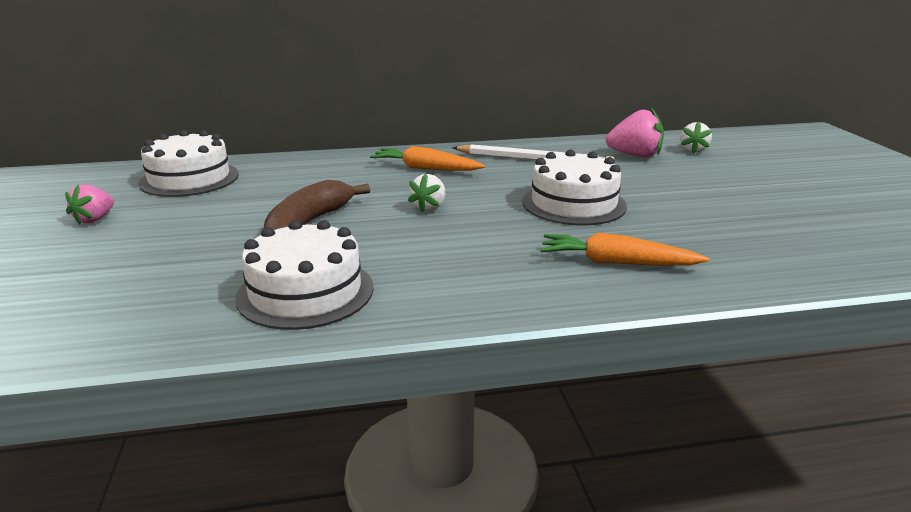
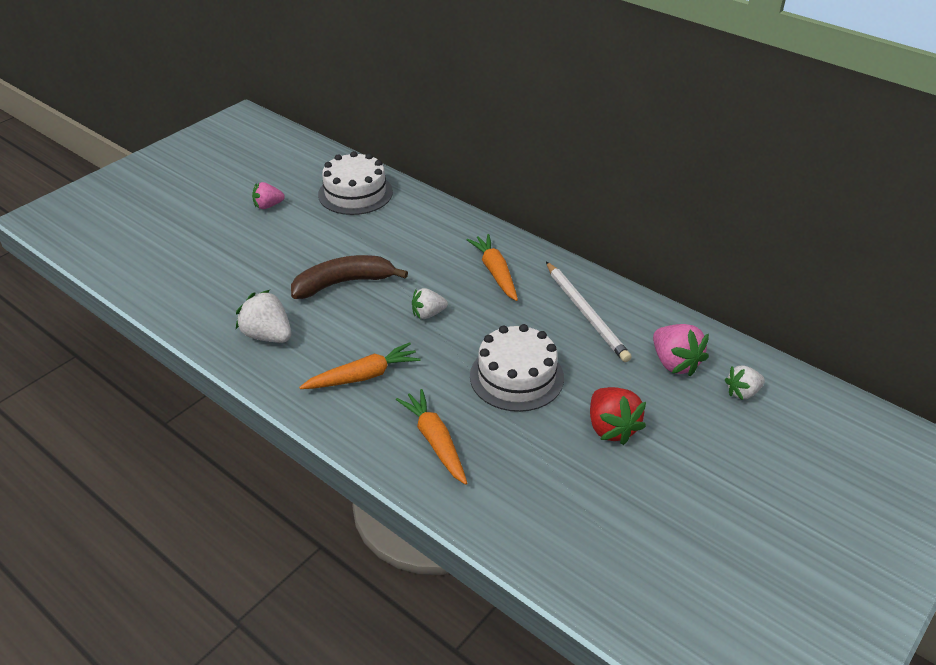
camera: 50 degrees right, 15 degrees up
white cake [235,220,374,330] -> white strawberry [236,290,291,343]
none -> orange carrot [299,342,421,389]
none -> red strawberry [590,387,646,445]

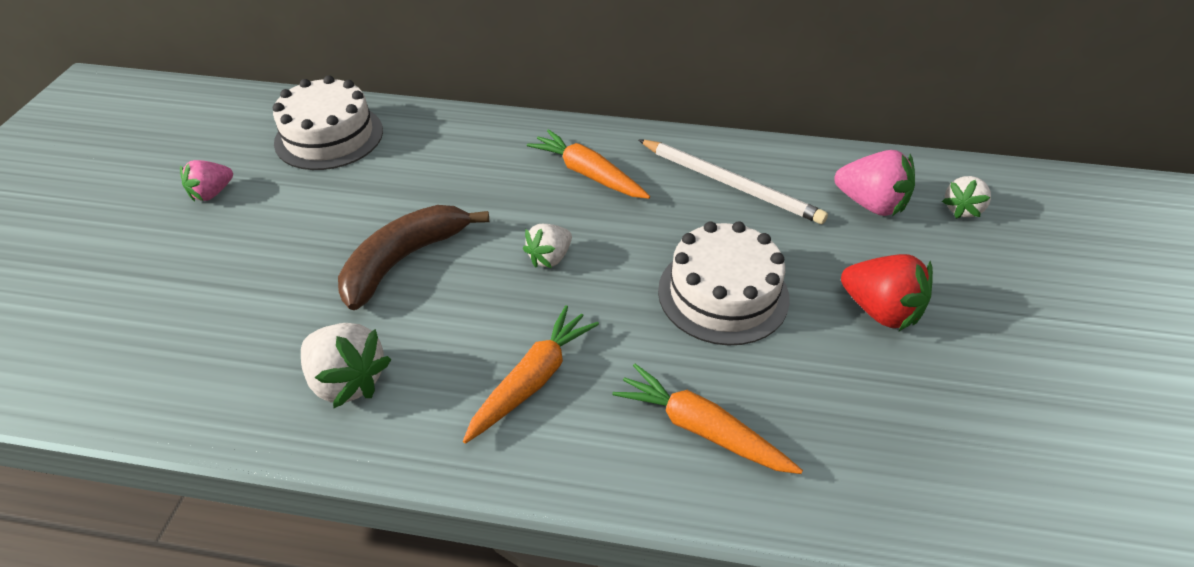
camera: 30 degrees left, 5 degrees up
white strawberry [236,290,291,343] -> white strawberry turned 150 degrees counterclockwise [301,323,391,409]

